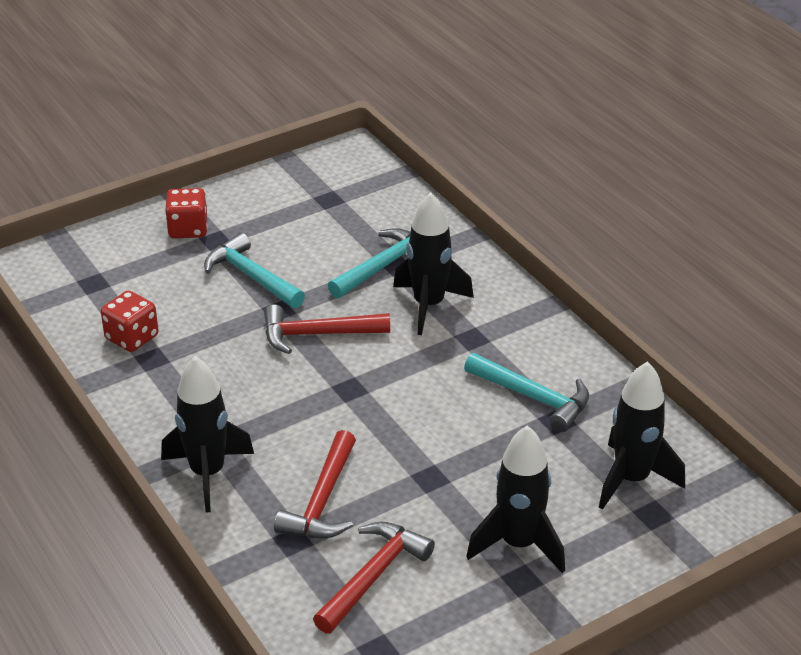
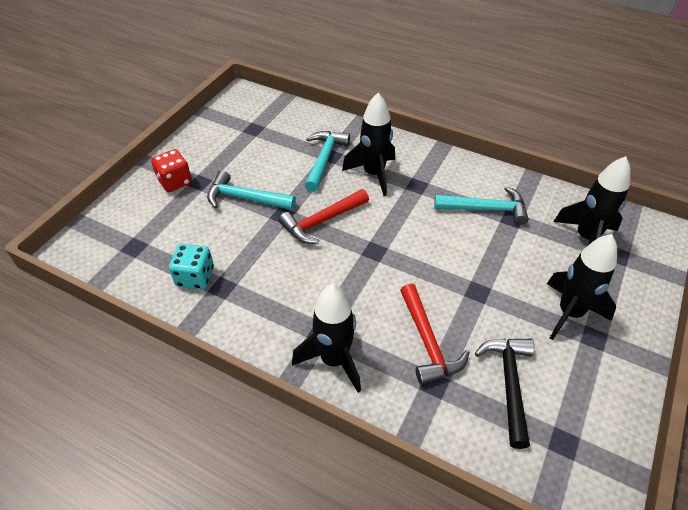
camera: 30 degrees left, 10 degrees up
red dice [101,290,159,352] -> turquoise dice [169,244,214,289]
red hammer [313,522,435,634] -> black hammer [475,338,534,449]

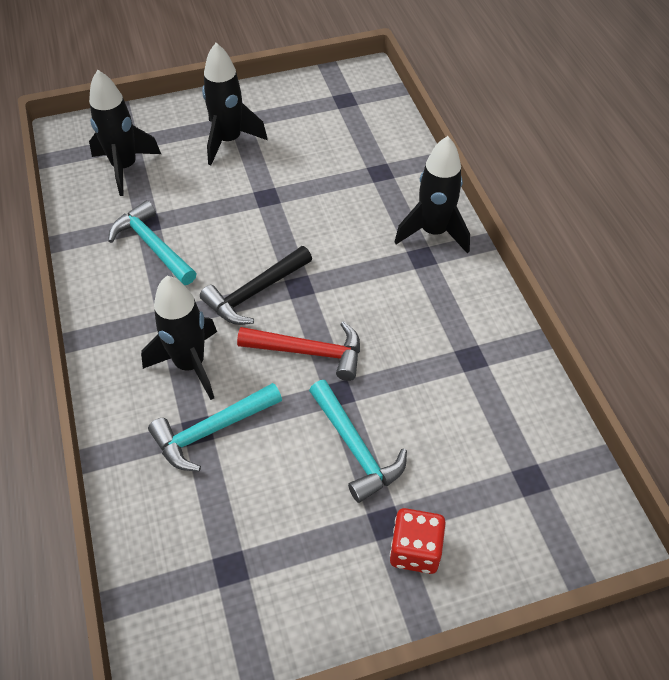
camera: 135 degrees left, 5 degrees up
turquoise dice [169,244,214,289] -> none
red hammer [400,284,470,385] -> none
black hammer [475,338,534,449] -> black hammer moved to [200,246,312,325]

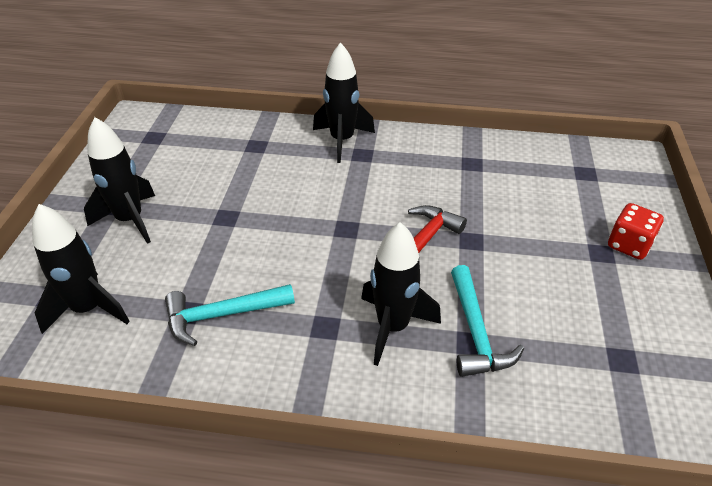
camera: 65 degrees left, 10 degrees down
black hammer [200,246,312,325] -> none
turquoise hammer [309,380,407,503] -> none

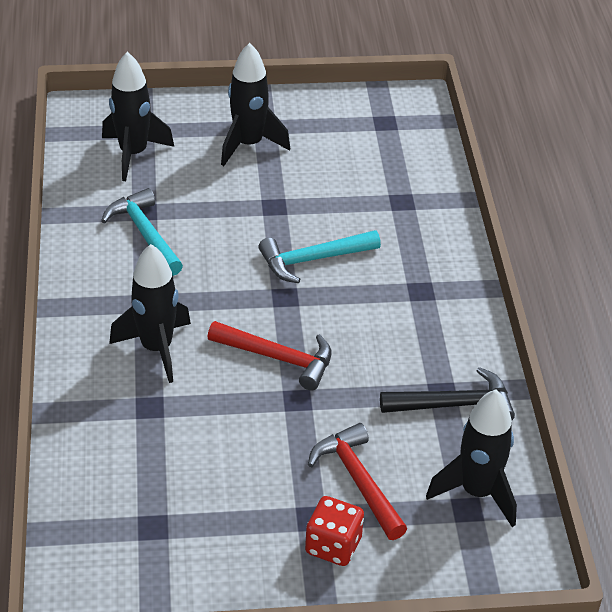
camera: 75 degrees right, 0 degrees up
black rocket [313,42,375,163] -> black rocket moved to [426,390,517,527]
turquoise hammer [451,265,524,377] -> turquoise hammer moved to [259,230,381,283]
none -> red hammer [308,423,407,540]
none -> black hammer [380,367,515,420]

